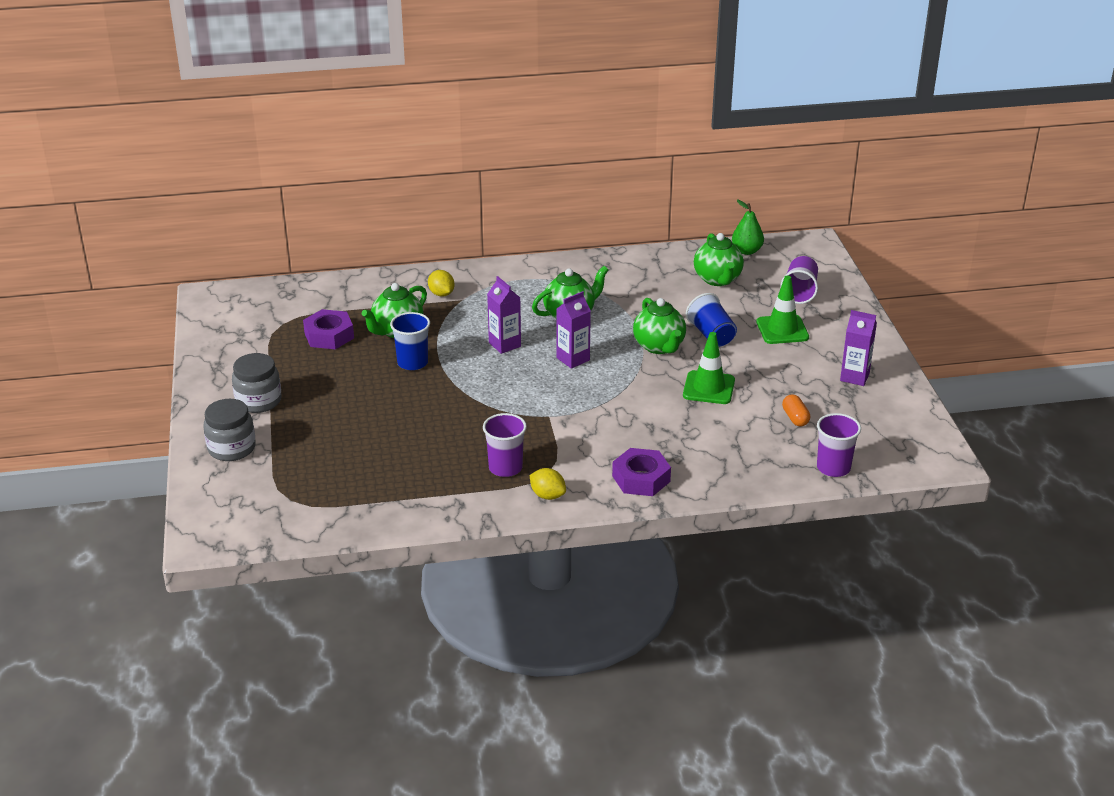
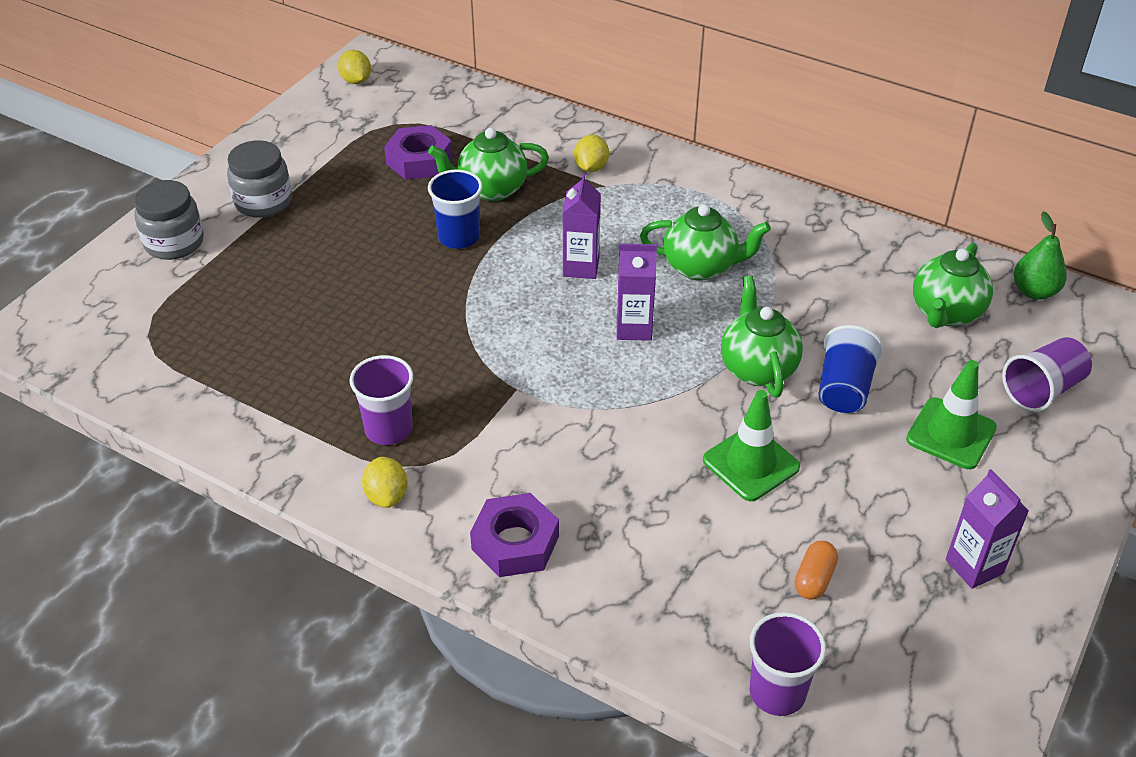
camera: 40 degrees right, 10 degrees up
green teapot [633,298,686,354] -> green teapot turned 150 degrees clockwise [721,276,803,397]
none -> yellow lemon [338,50,371,84]

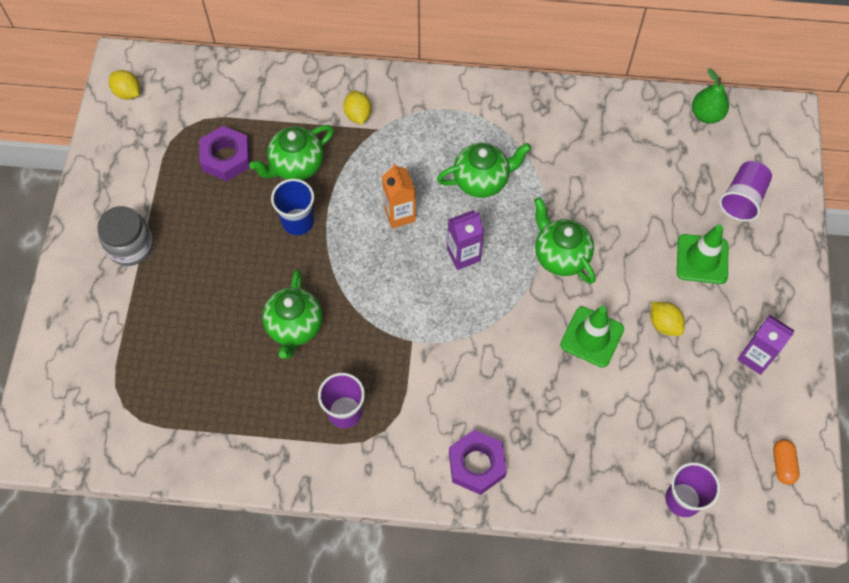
camera: 25 degrees left, 20 degrees up
grey jar [134,180,204,260] -> none
yellow lemon [362,457,408,508] -> yellow lemon moved to [651,302,685,336]
purple carton [563,173,601,279] -> orange carton [382,163,416,228]
orange capsule [795,541,838,599] -> orange capsule moved to [773,439,800,485]
blue cup [818,325,884,413] -> none
green teapot [913,243,993,328] -> green teapot moved to [262,269,323,359]

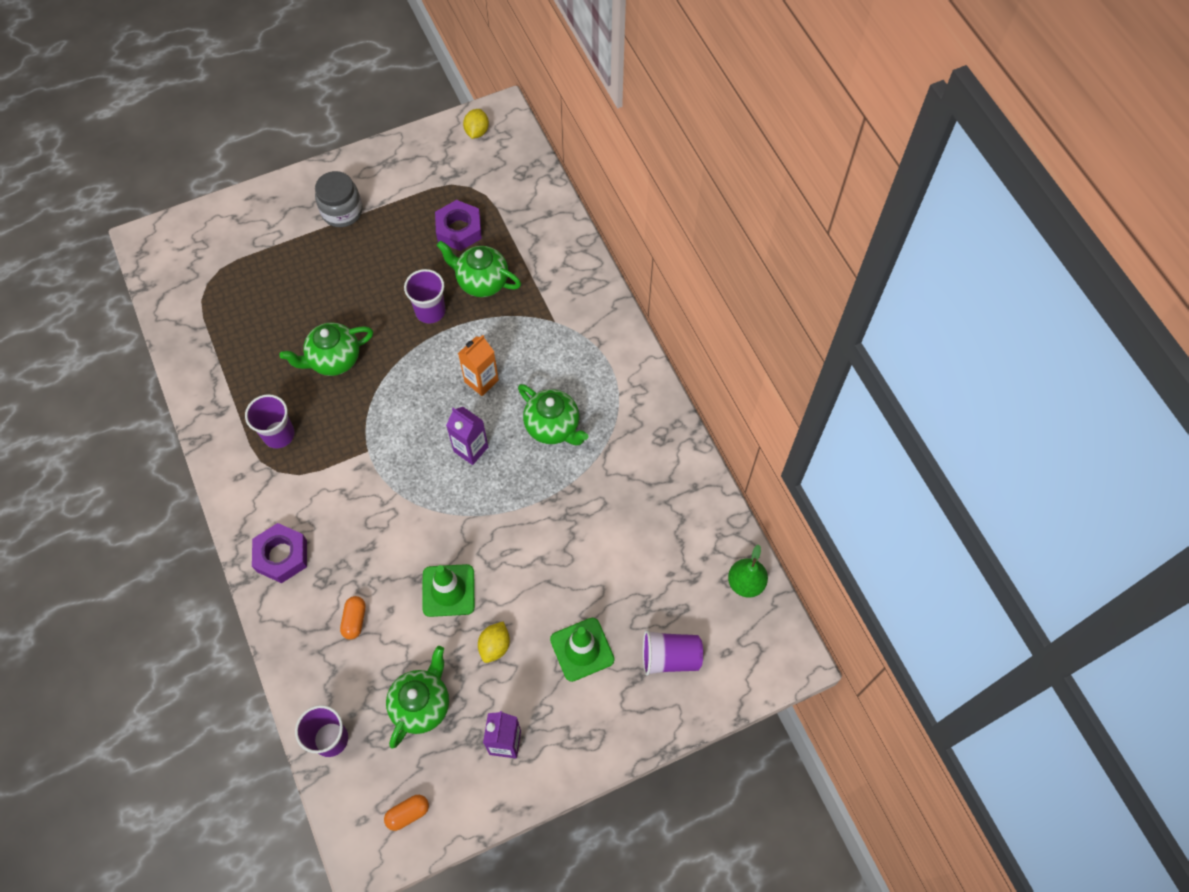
camera: 60 degrees right, 0 degrees up
blue cup [271,179,314,235] -> purple cup [404,269,445,324]
yellow lemon [343,91,371,124] -> none
green teapot [534,197,596,284] -> green teapot moved to [386,646,449,748]
none -> orange capsule [340,596,366,640]

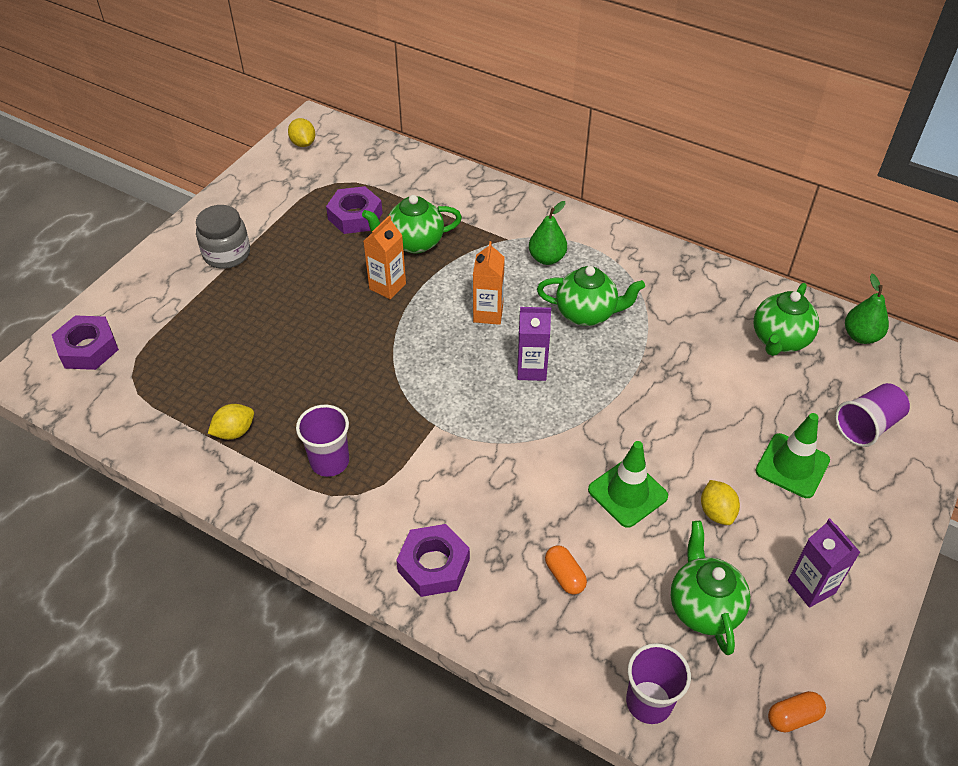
camera: 35 degrees left, 15 degrees down
green teapot [279,322,373,376] -> green teapot moved to [754,283,819,356]
orange capsule [384,795,429,831] -> orange capsule turned 45 degrees clockwise [768,691,826,733]
purple cup [404,269,445,324] -> orange carton [364,215,406,299]
none -> purple nut [52,315,119,370]
none -> yellow lemon [208,404,254,440]
none -> green pear [529,201,567,265]

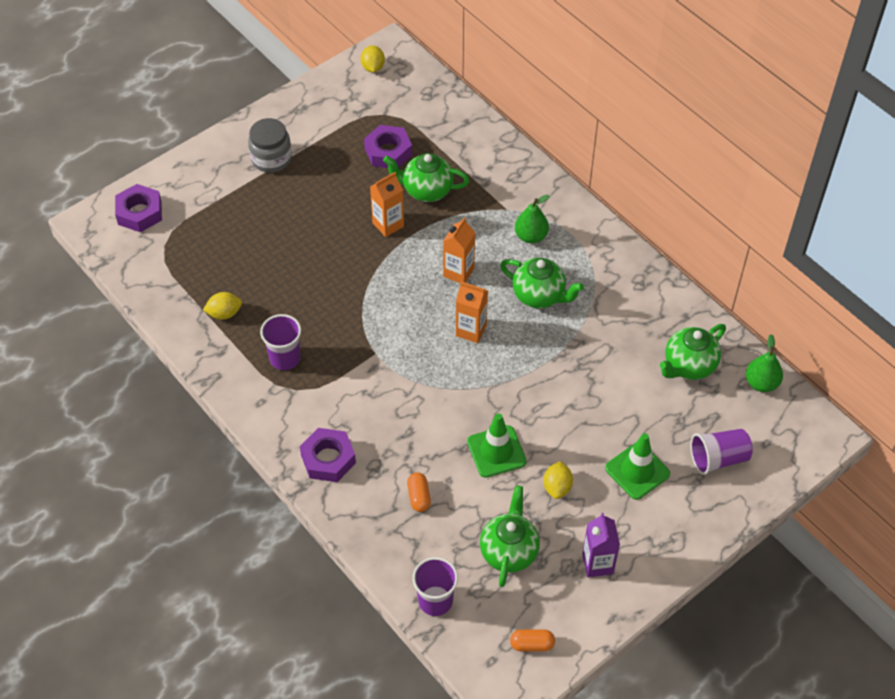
camera: 20 degrees right, 5 degrees up
purple carton [517,307,551,381] -> orange carton [456,282,488,343]

